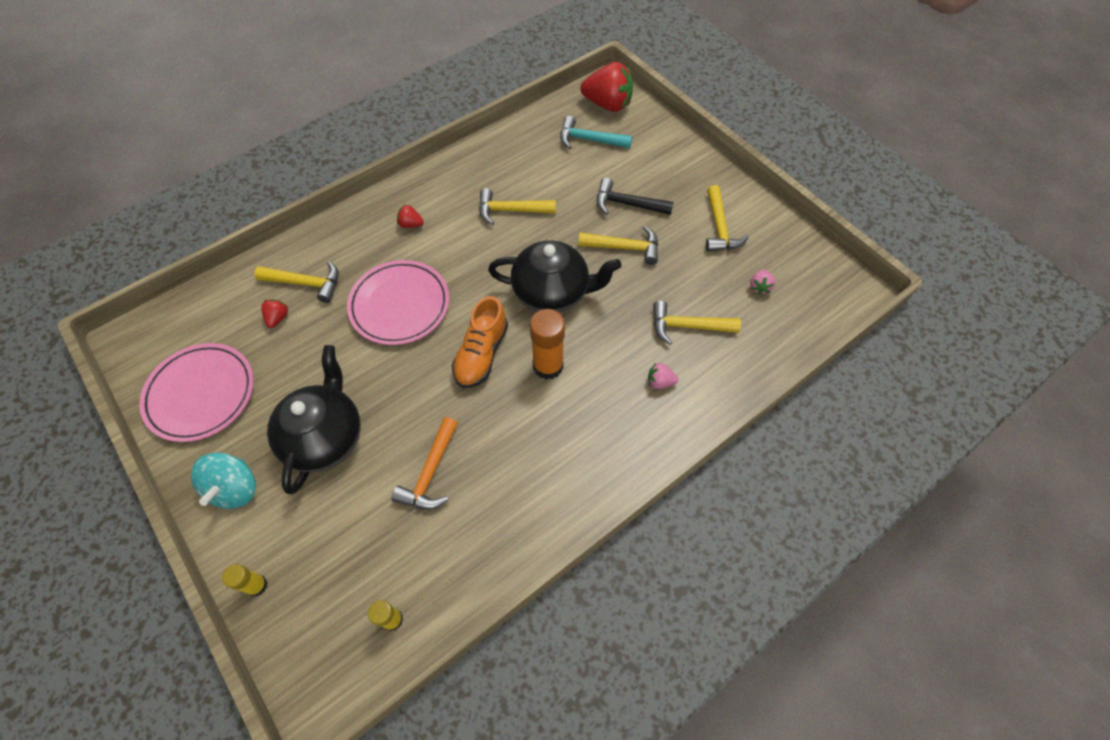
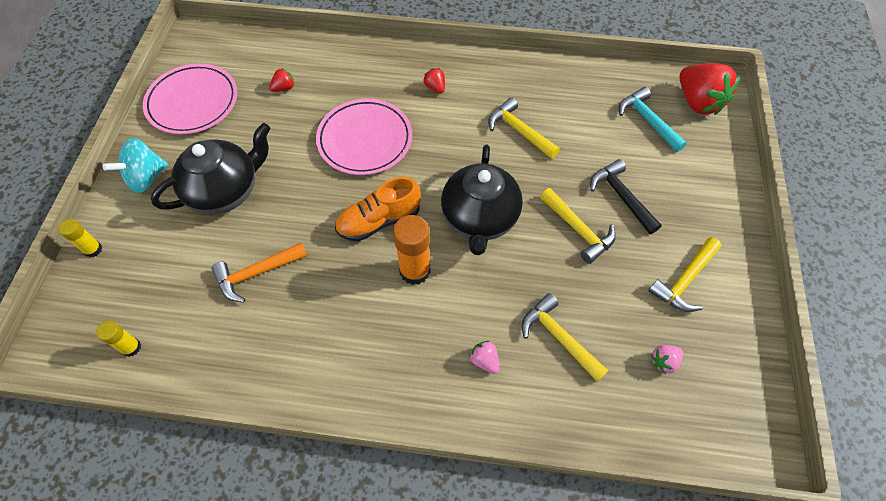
camera: 45 degrees right, 0 degrees up
yellow hammer [254,261,339,303] -> none
black teapot [488,240,621,313] -> black teapot turned 45 degrees clockwise [441,145,523,255]

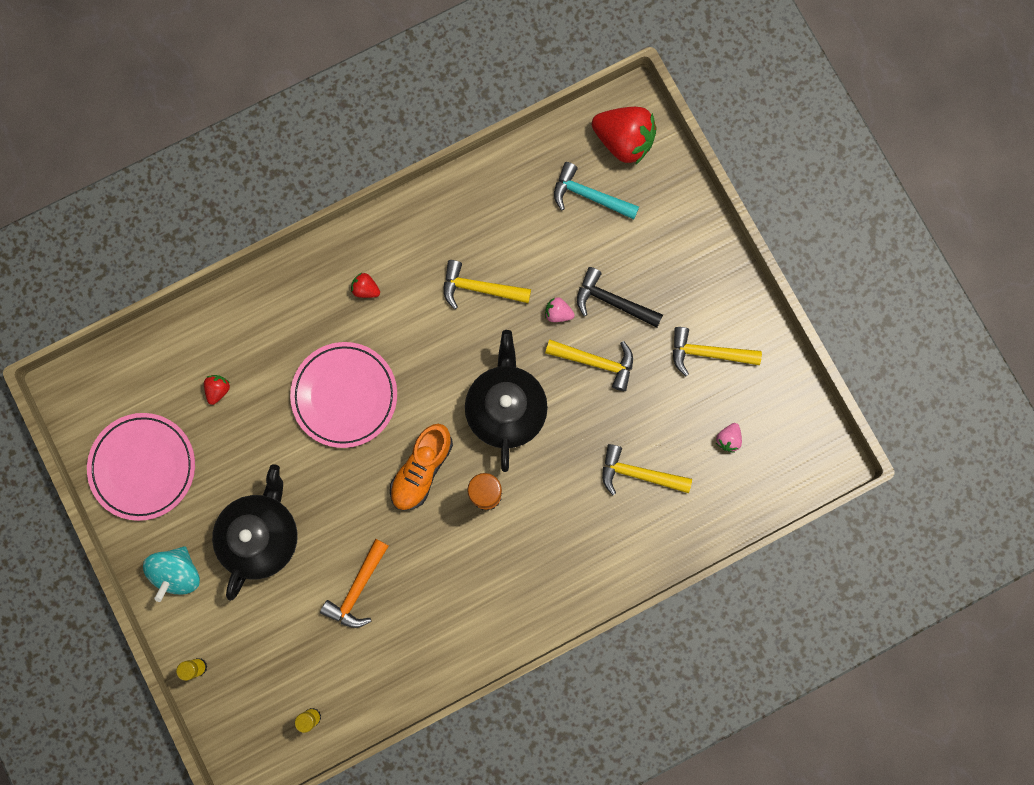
camera: 35 degrees left, 20 degrees up
black teapot [441,145,523,255] -> black teapot turned 150 degrees counterclockwise [465,330,548,472]
pink strawberry [469,341,499,374] -> pink strawberry moved to [545,297,575,322]
yellow hammer [648,237,722,312] -> yellow hammer turned 90 degrees clockwise [673,327,762,376]

